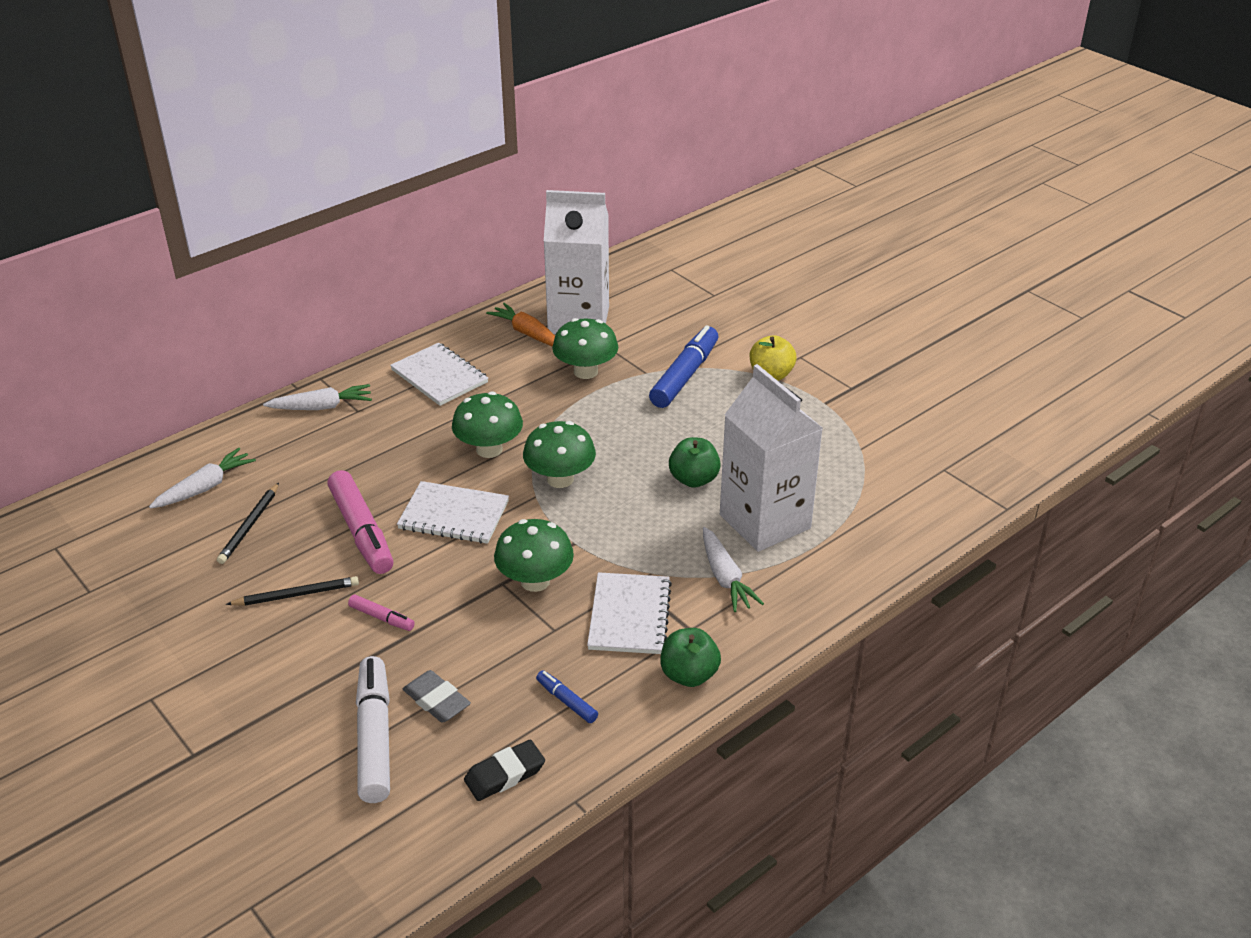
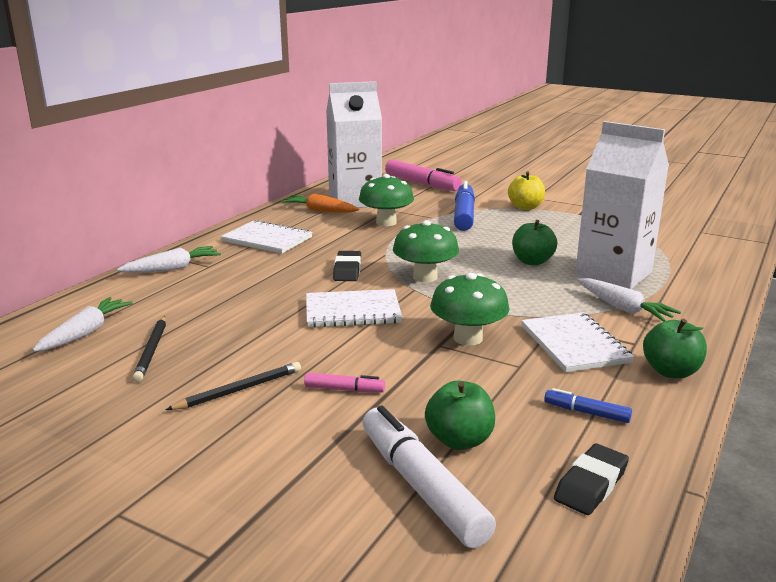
camera: 20 degrees left, 15 degrees down
pink marker [327,470,393,574] -> pink marker moved to [385,160,462,191]
grey eraser [403,670,471,723] -> green apple [425,381,495,450]
green mushroom [452,391,523,458] -> black eraser [333,251,361,281]

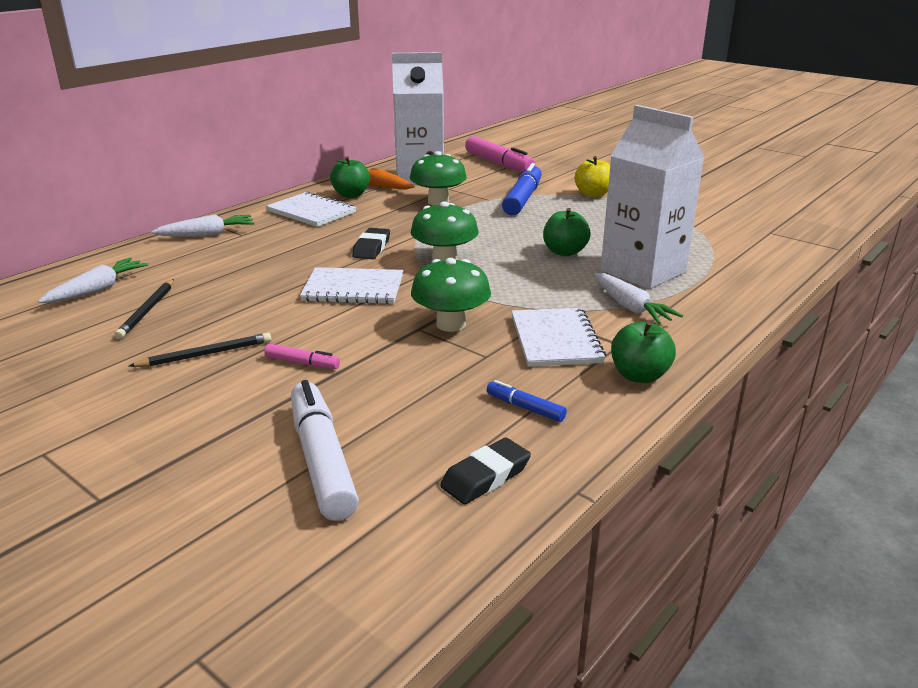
camera: 10 degrees right, 5 degrees up
green apple [425,381,495,450] -> green apple moved to [330,156,370,198]

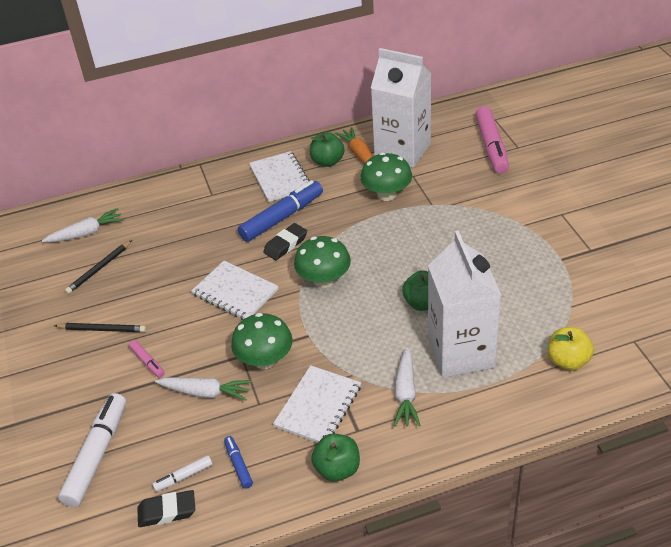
camera: 35 degrees right, 15 degrees up
white carrot [151,214,255,237] -> white carrot moved to [155,377,252,401]
blue marker [502,163,542,215] -> blue marker moved to [238,180,323,242]
yellow apple [575,156,610,197] -> yellow apple moved to [548,327,594,370]
none -> white marker [152,455,212,492]

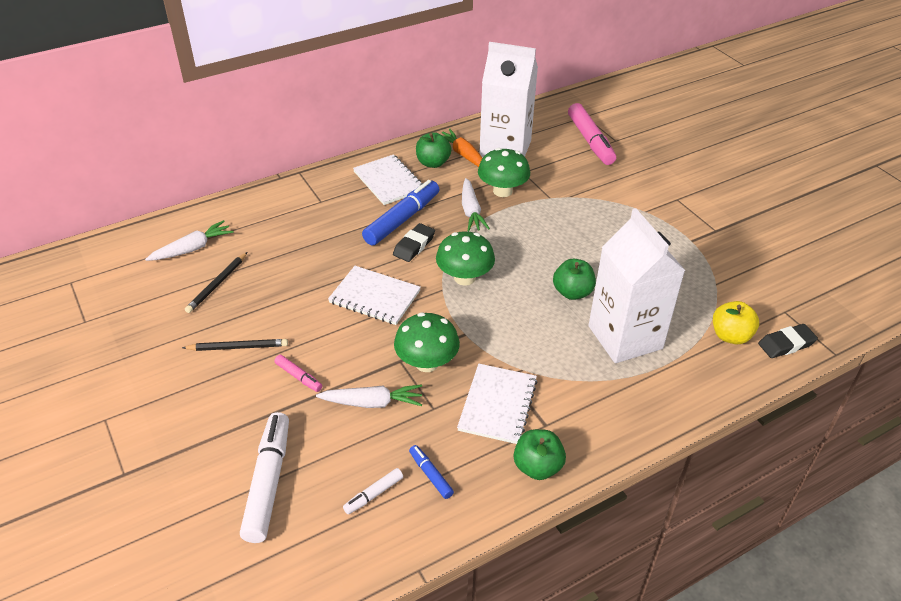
camera: 15 degrees left, 0 degrees up
black eraser [137,490,195,527] -> black eraser moved to [758,324,818,358]
white carrot [394,347,421,427] -> white carrot moved to [462,178,490,231]

